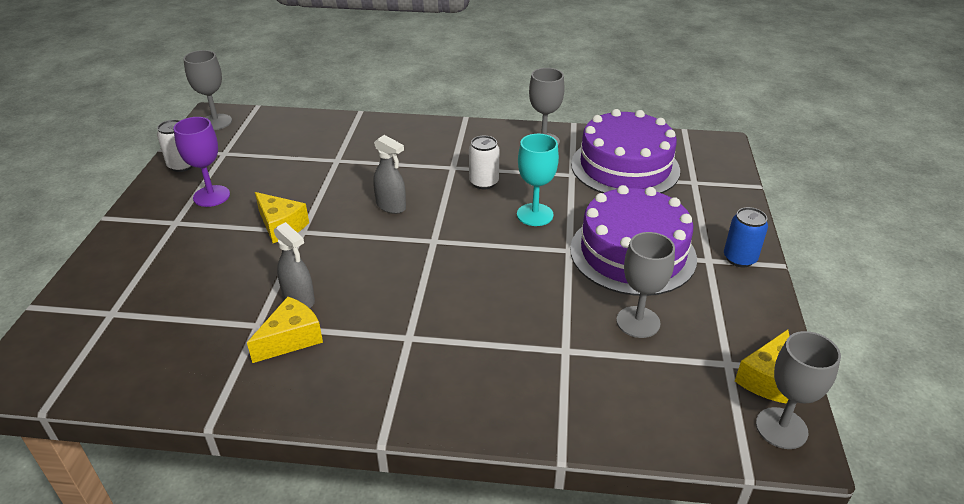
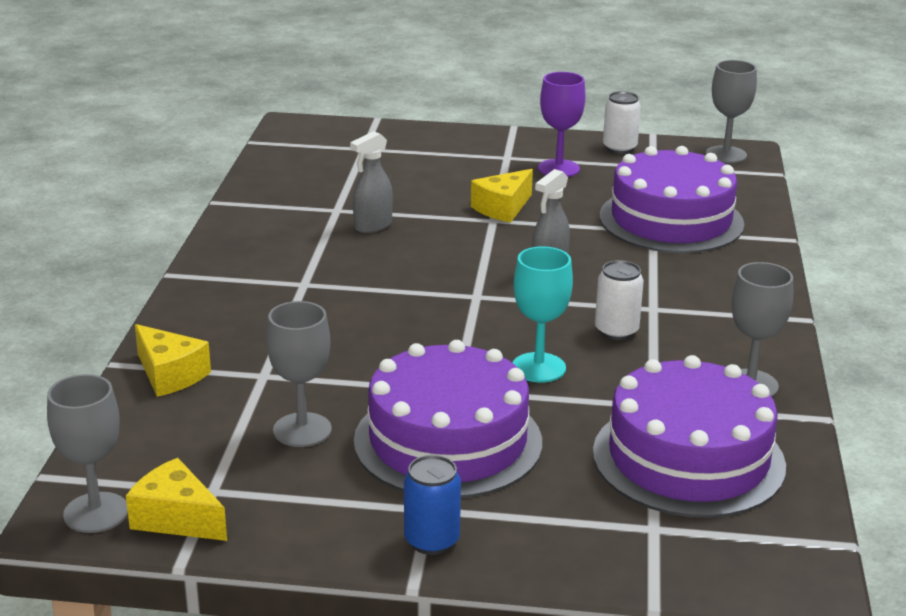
camera: 90 degrees right, 10 degrees down
yellow cheese [247,297,323,363] -> yellow cheese moved to [135,324,211,397]
none -> purple cake [599,146,744,253]

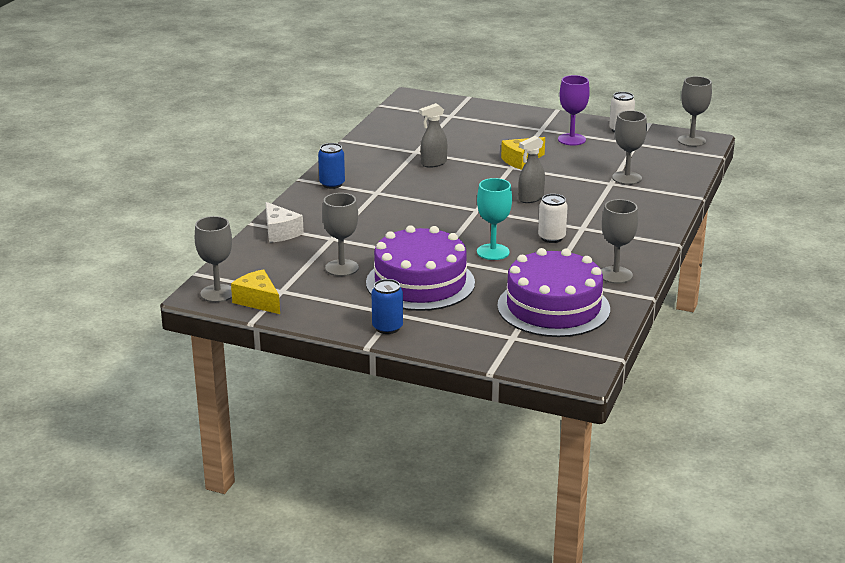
camera: 15 degrees right, 0 degrees up
yellow cheese [135,324,211,397] -> white cheese [266,202,304,243]
purple cake [599,146,744,253] -> grey goblet [612,110,647,185]
none -> blue can [318,143,345,189]

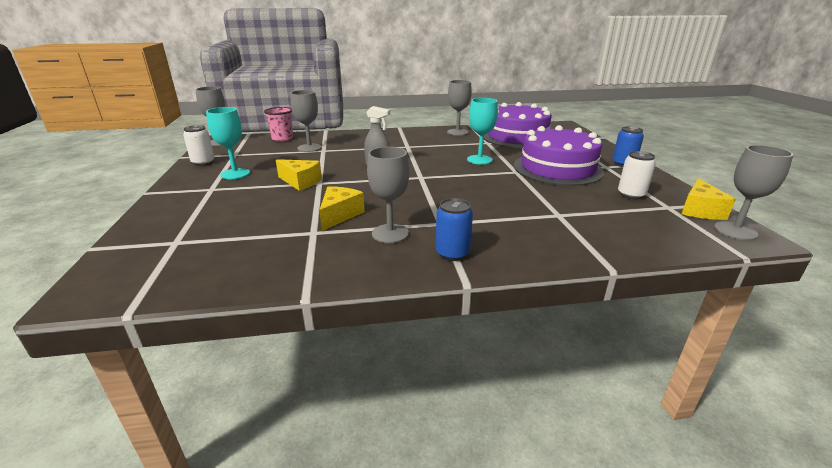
camera: 120 degrees left, 0 degrees up
white cheese [266,202,304,243] -> none
grey goblet [322,193,359,276] -> grey goblet moved to [367,147,409,243]
grey spray bottle [419,103,447,168] -> yellow cheese [319,186,365,231]
white can [538,194,568,243] -> white can moved to [618,151,656,200]
purple goblet [558,75,590,146] -> turquoise goblet [206,107,250,179]
none -> pink cup [264,107,293,142]

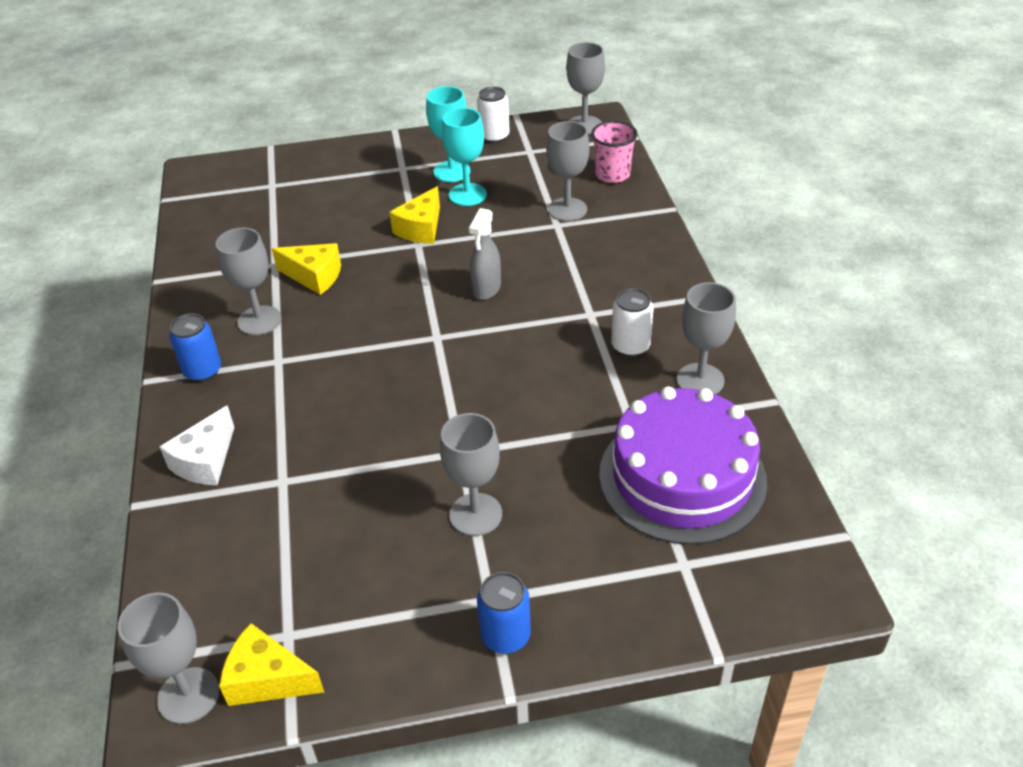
camera: 90 degrees right, 15 degrees up
turquoise goblet [467,98,498,165] -> turquoise goblet moved to [442,108,487,206]
purple cake [514,125,604,186] -> grey goblet [440,413,502,536]
white can [618,151,656,200] -> white can moved to [611,288,653,357]
none -> white cheese [159,405,234,485]

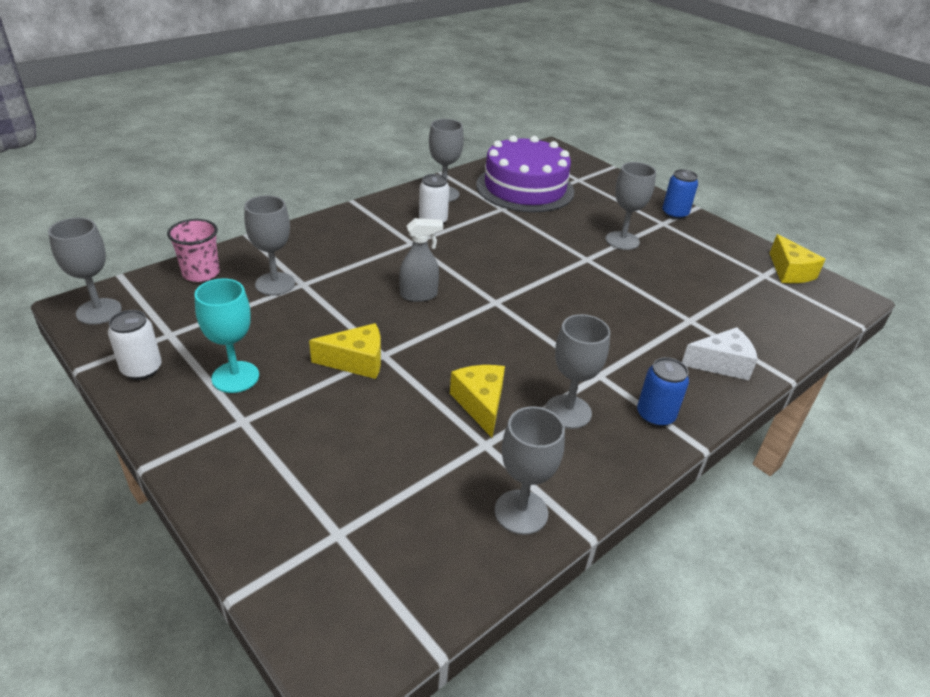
camera: 125 degrees left, 5 degrees down
grey goblet [118,592,219,724] -> grey goblet moved to [495,406,565,535]
turquoise goblet [442,108,487,206] -> none

